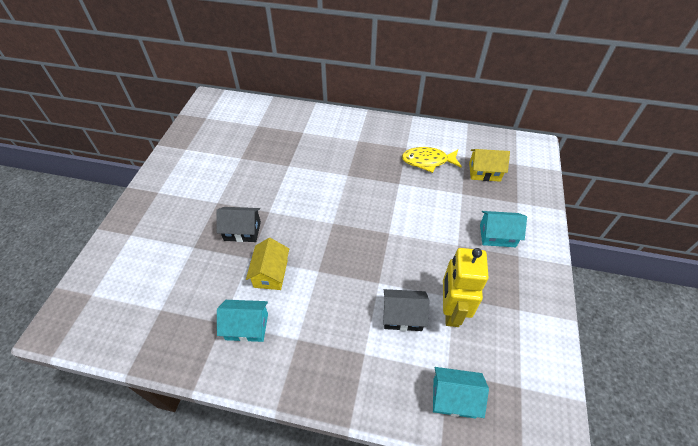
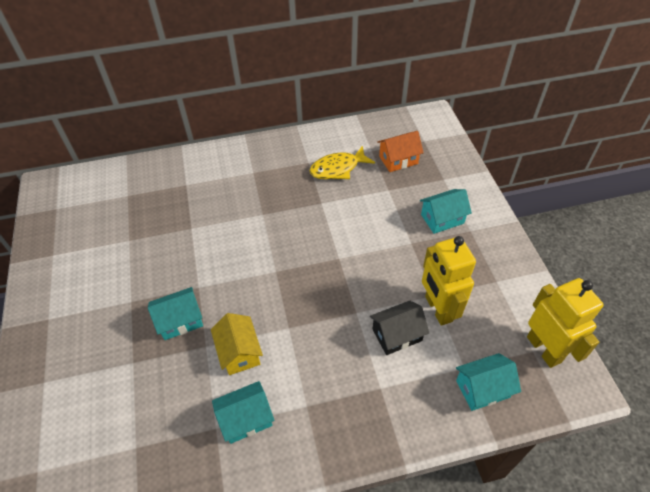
camera: 25 degrees left, 0 degrees up
black house [216,207,261,242] -> turquoise house [148,287,203,340]
yellow house [469,149,510,182] -> orange house [377,131,424,172]
none -> yellow robot [527,278,604,368]

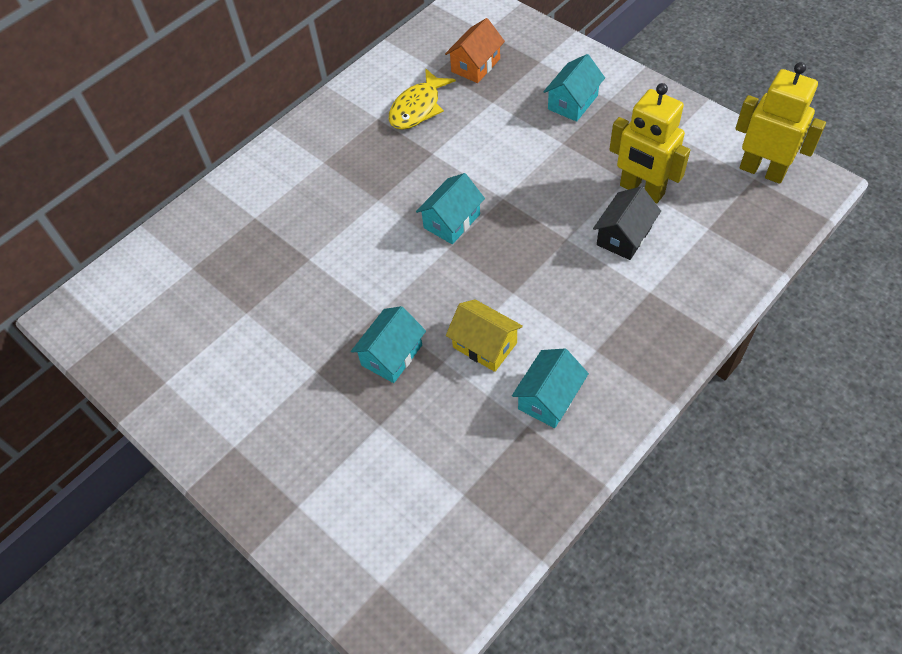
camera: 30 degrees left, 5 degrees up
turquoise house [456,353,521,411] -> turquoise house moved to [416,173,485,244]

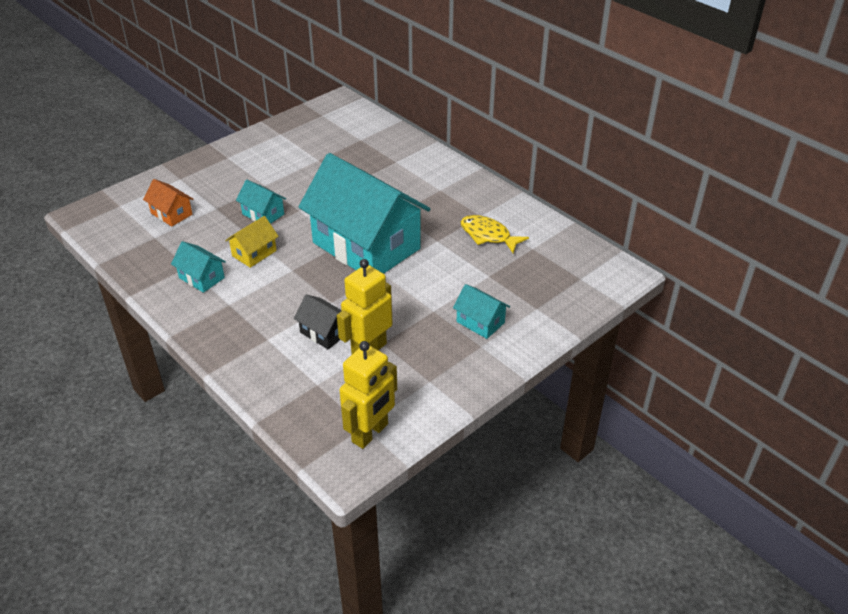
camera: 90 degrees right, 15 degrees down
turquoise house [416,173,485,244] -> turquoise house [298,153,430,274], size x2.47
orange house [445,18,505,83] -> orange house moved to [143,179,193,227]

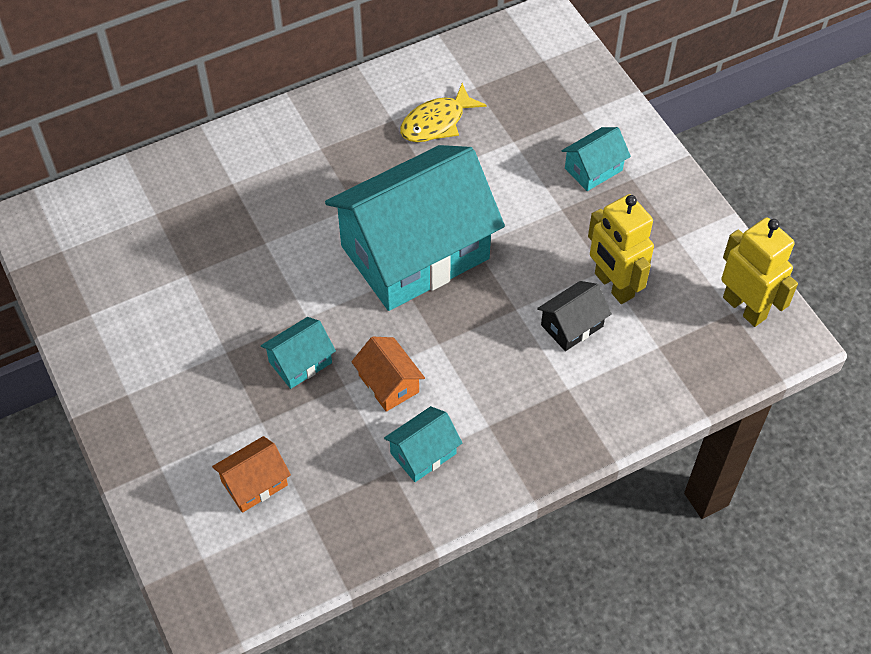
camera: 75 degrees left, 15 degrees up
yellow house [225,216,279,268] -> orange house [351,337,425,412]

